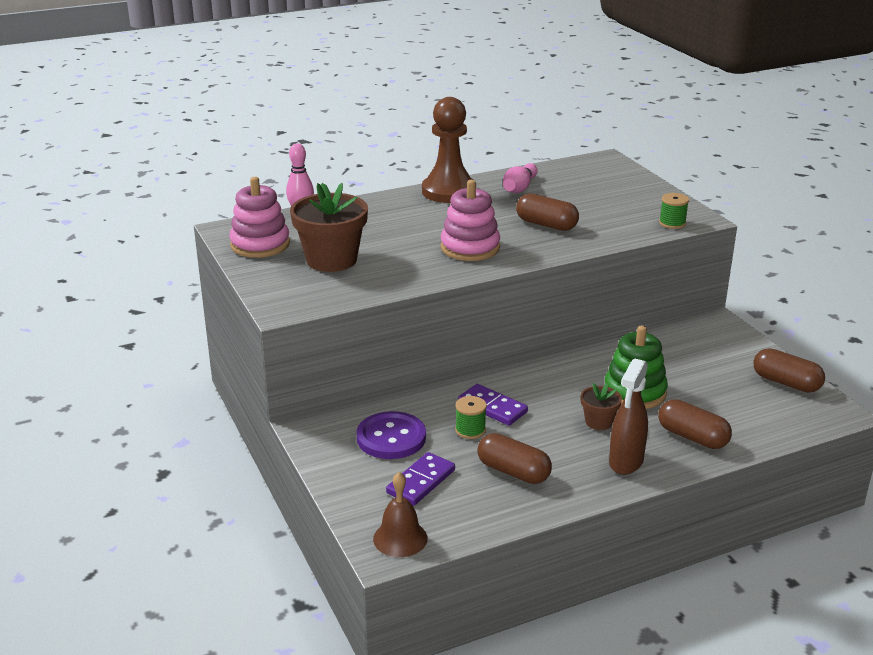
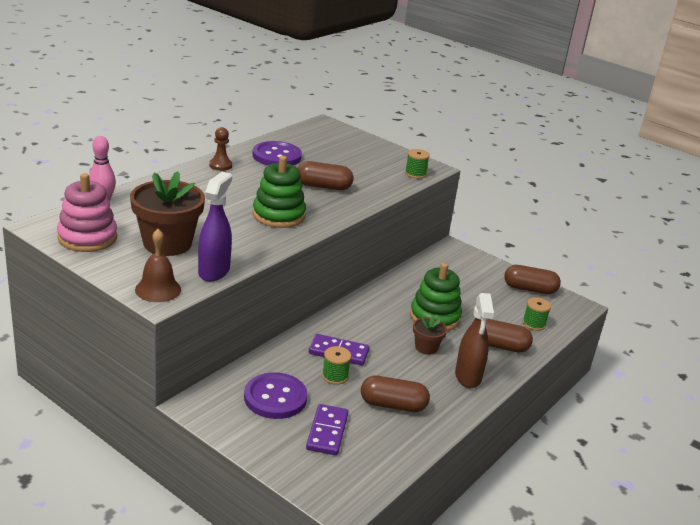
camera: 30 degrees left, 0 degrees up
brown bell [373,472,428,557] -> brown bell moved to [135,229,181,302]
brown pawn [422,97,473,203] -> brown pawn [209,127,232,171], size x0.47
pink stacking toy [441,180,500,261] -> green stacking toy [253,156,306,228]
pink bowling pin [503,163,538,193] -> purple button [252,141,302,166]
none -> purple spray bottle [198,172,232,282]
none -> green spool [522,297,551,331]

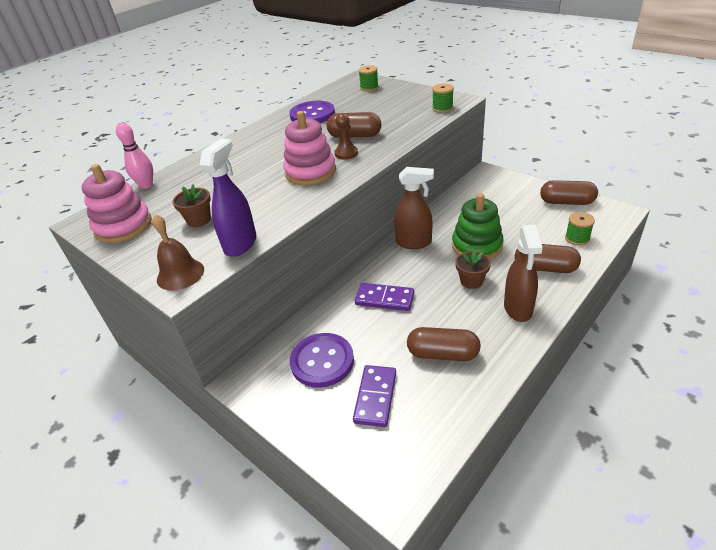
camera: 10 degrees right, 10 degrees up
brown flower pot [130,171,205,256] -> brown flower pot [173,184,211,227], size x0.50
brown pawn [209,127,232,171] -> brown pawn moved to [334,113,358,160]
green stacking toy [253,156,306,228] -> pink stacking toy [283,111,336,185]
green spool [322,346,351,385] -> green spool moved to [358,65,379,92]
none -> brown spray bottle [394,167,434,249]

